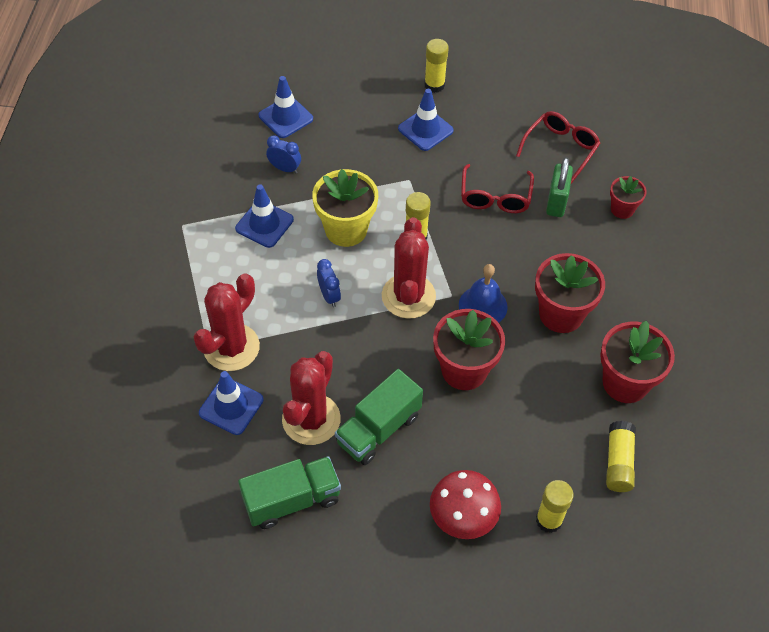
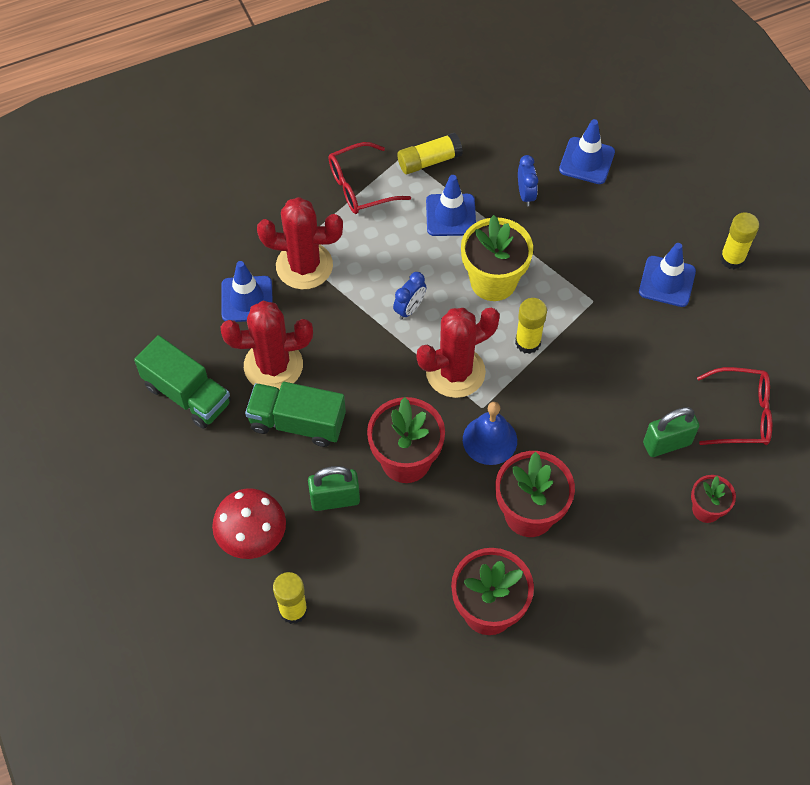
camera: 60 degrees right, 5 degrees up
red glasses [461,164,534,213] -> red glasses moved to [328,142,411,214]
yellow glue stick [606,421,636,492] -> yellow glue stick moved to [398,133,463,174]
none -> green padlock [308,466,360,511]

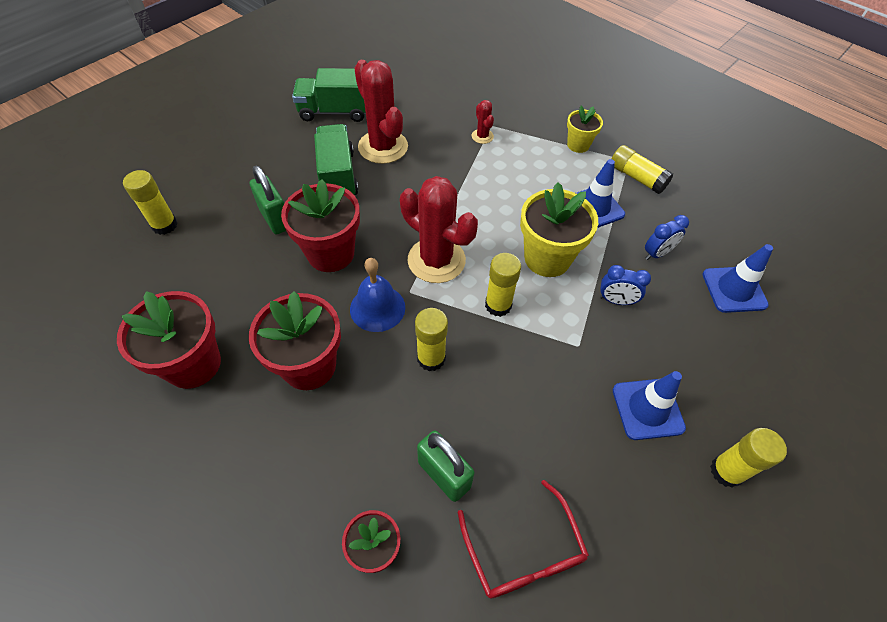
camera: 65 degrees right, 5 degrees down
green truck [134,335,231,429] -> green truck turned 75 degrees clockwise [292,68,366,122]
red mushroom [212,489,286,559] -> none
blue traffic cone [221,261,273,322] -> none
red cactus [257,197,343,289] -> red cactus [472,100,494,144], size x0.46
red glasses [328,142,411,214] -> yellow flower pot [567,106,603,153]
blue clock [393,272,426,320] -> blue clock moved to [600,265,651,305]
none -> yellow glue stick [415,308,448,371]

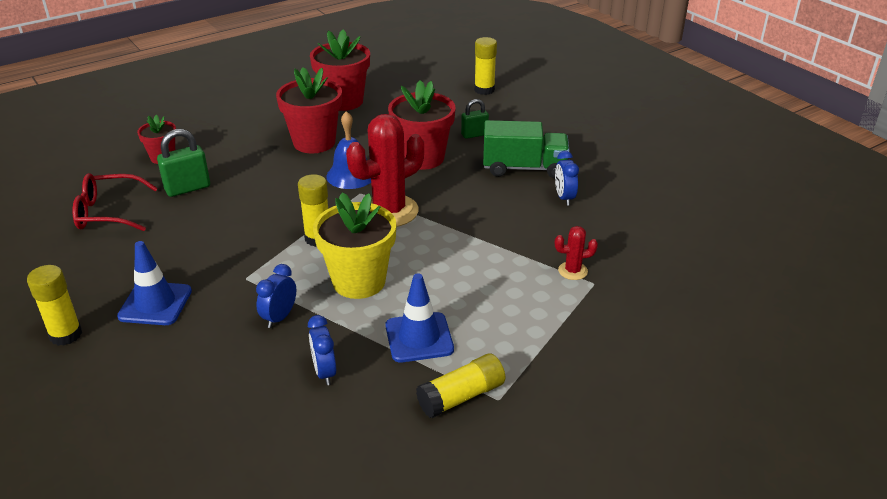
camera: 105 degrees right, 20 degrees down
green padlock [250,166,286,234] -> green padlock [461,99,489,139], size x0.65
green truck [292,68,366,122] -> none
red cactus [354,60,408,164] -> blue clock [555,151,579,206]
yellow glue stick [415,308,448,371] -> none
yellow flower pot [567,106,603,153] -> none
blue traffic cone [703,244,773,313] -> none

